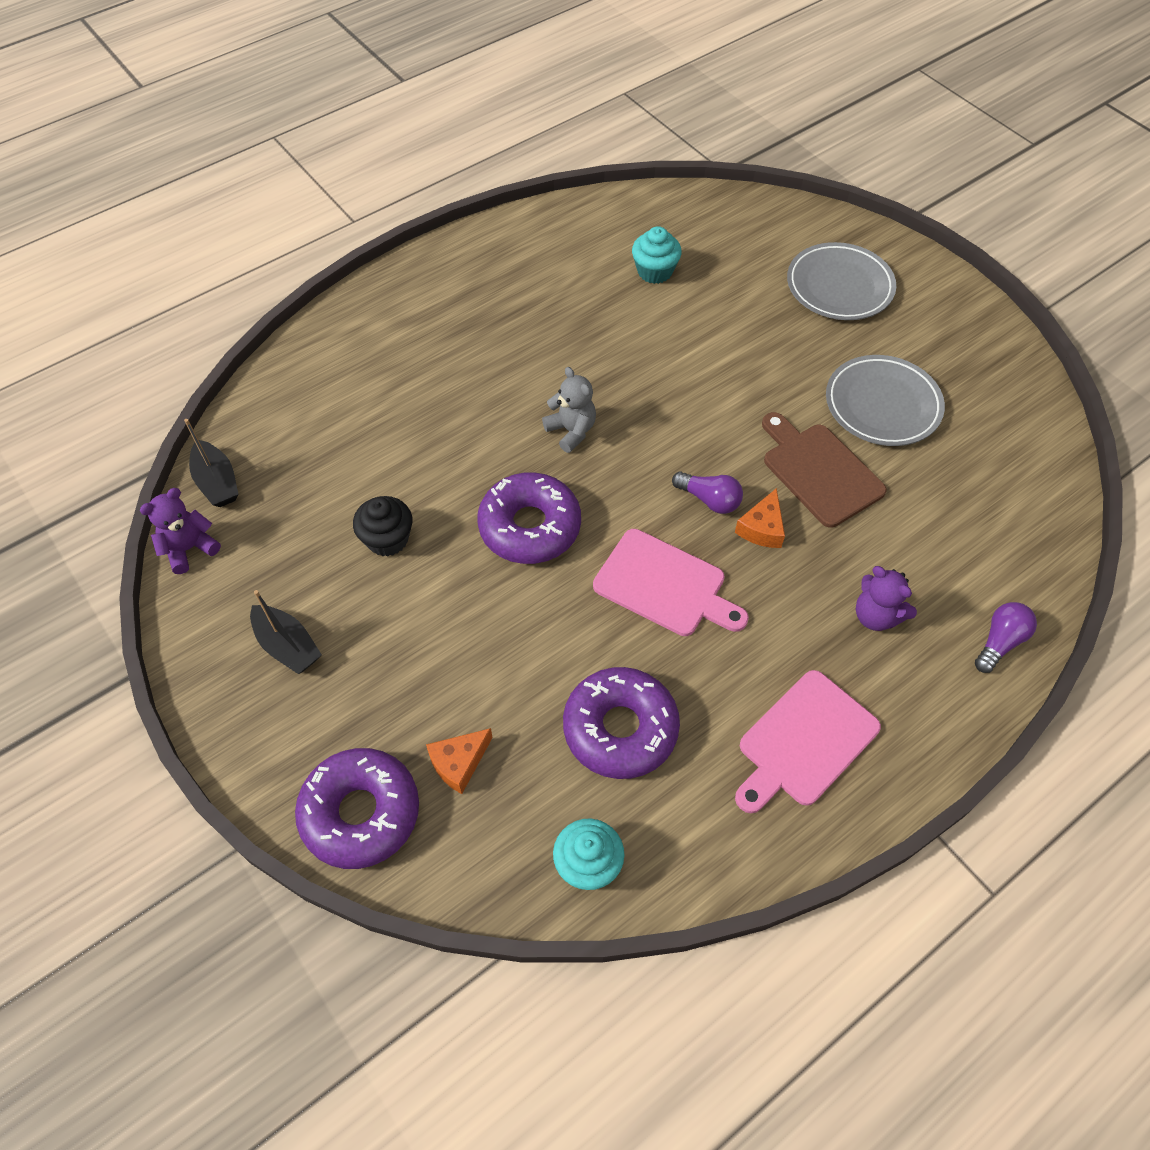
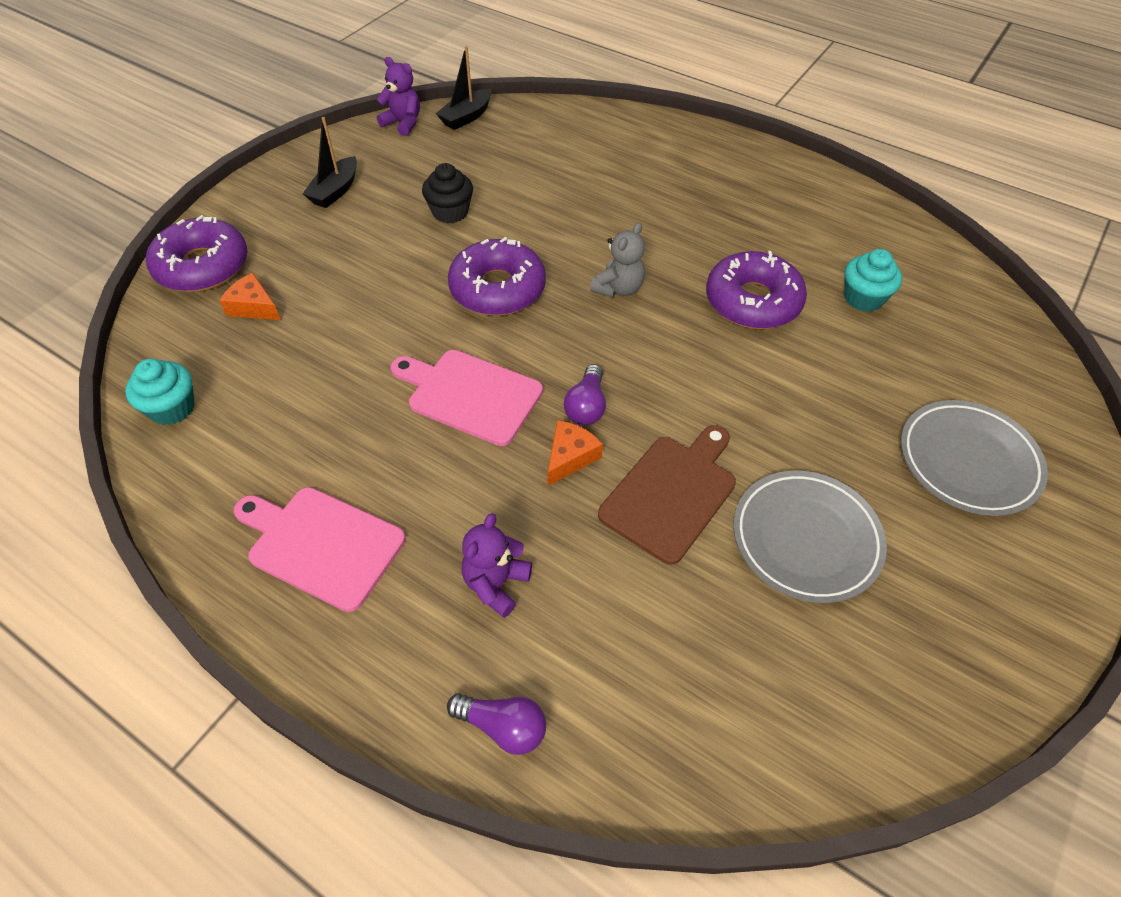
camera: 70 degrees right, 5 degrees down
purple donut [563,667,680,779] -> purple donut moved to [706,251,807,329]
pink cutting board [593,529,749,636] -> pink cutting board turned 105 degrees clockwise [390,350,543,446]
orange cheese [735,488,785,548] -> orange cheese turned 120 degrees clockwise [548,420,603,486]

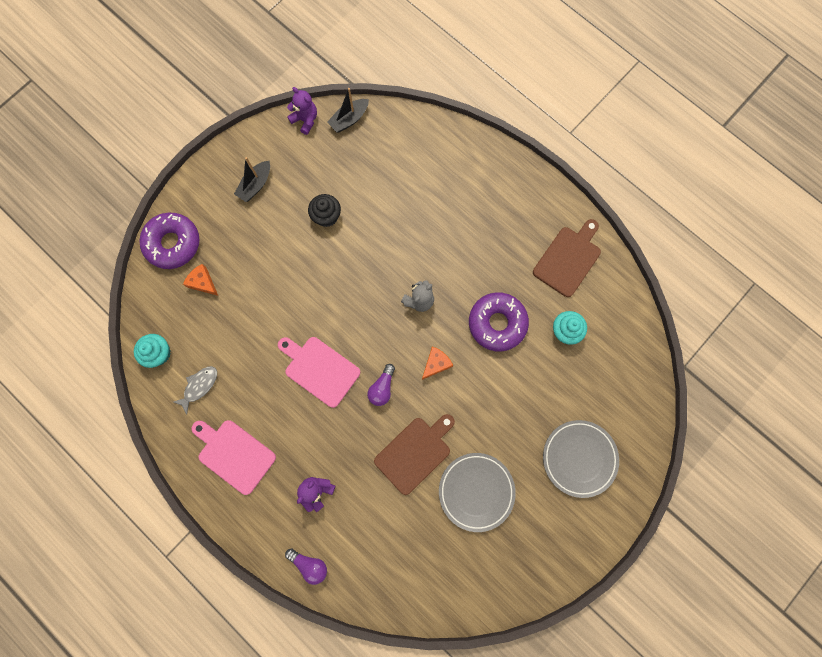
camera: 10 degrees right, 25 degrees up
purple donut [448,237,546,316] -> none
orange cheese [548,420,603,486] -> orange cheese moved to [422,346,453,380]
none -> grey fish [174,366,217,415]
none -> brown cutting board [533,219,601,297]

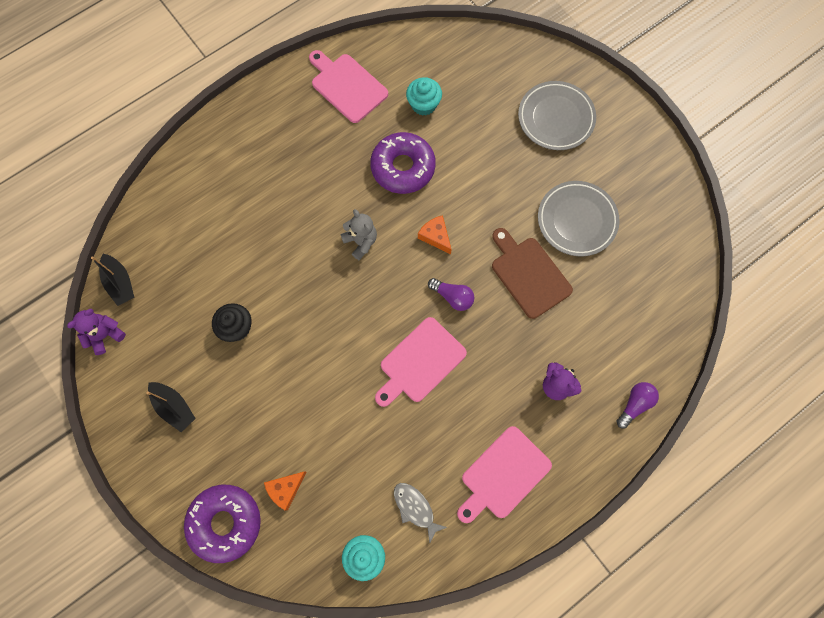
camera: 80 degrees left, 5 degrees down
brown cutting board [533,219,601,297] -> pink cutting board [309,50,388,123]

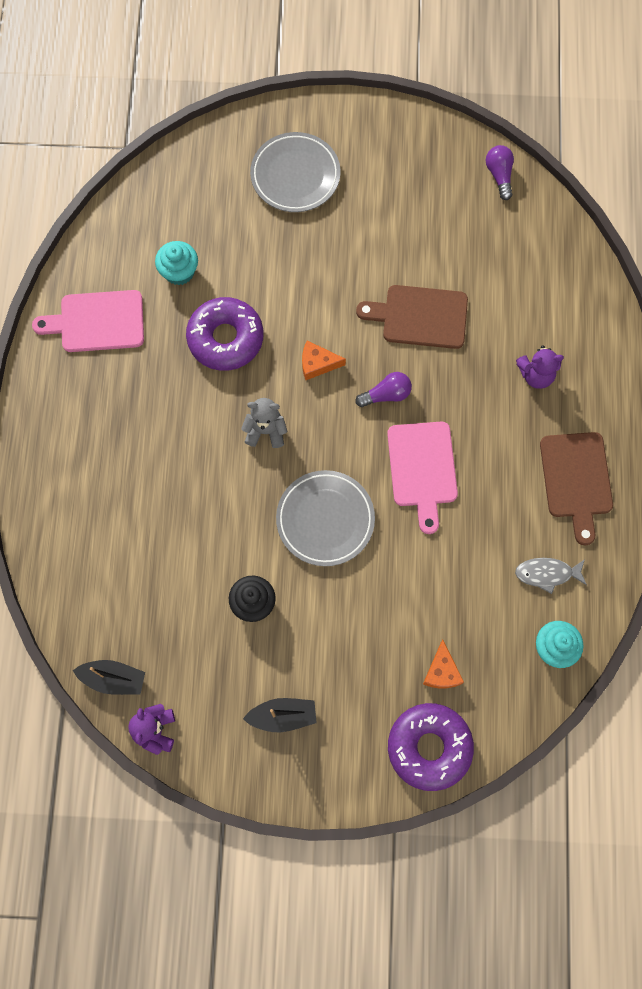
camera: 50 degrees left, 0 degrees up
pink cutting board [457,426,552,523] -> brown cutting board [540,432,613,545]
grey plate [538,181,620,256] -> grey plate moved to [276,470,375,566]
purple light bulb [616,382,659,428] -> purple light bulb moved to [486,145,514,200]

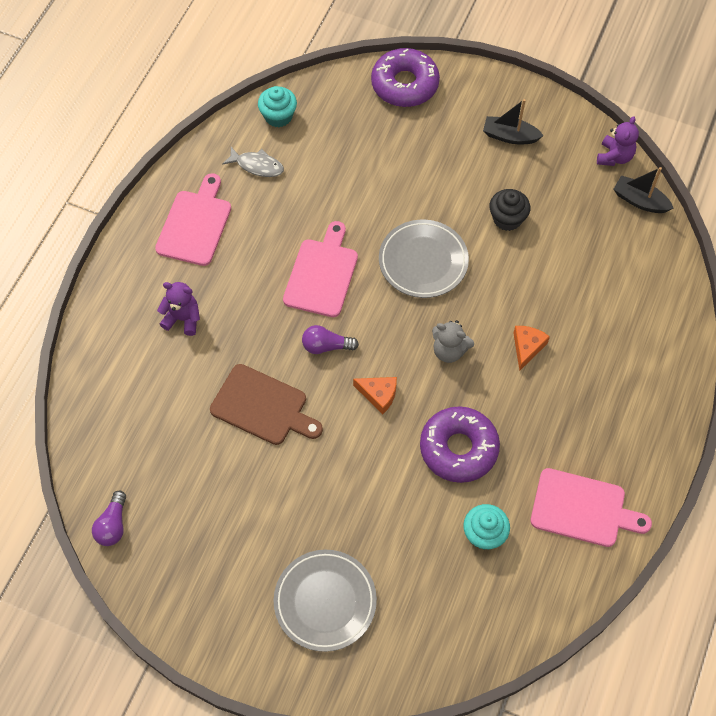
camera: 160 degrees left, 10 degrees down
orange cheese [423,640,464,688] -> orange cheese moved to [513,326,550,371]
brown cutting board [540,432,613,545] -> pink cutting board [155,173,231,266]

